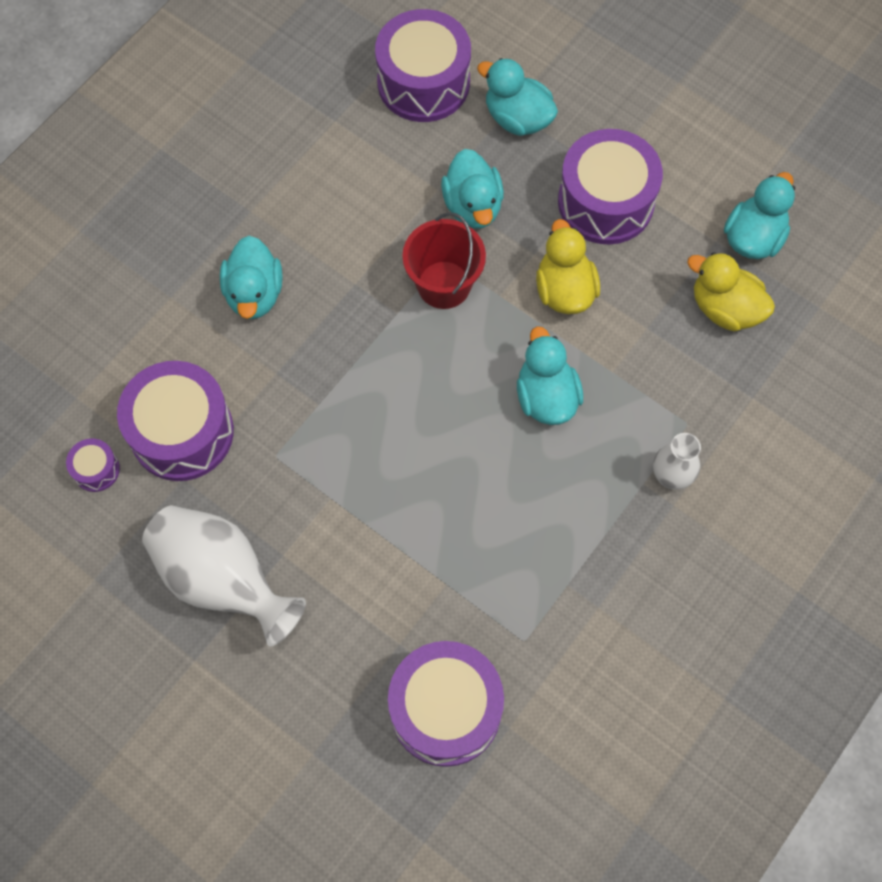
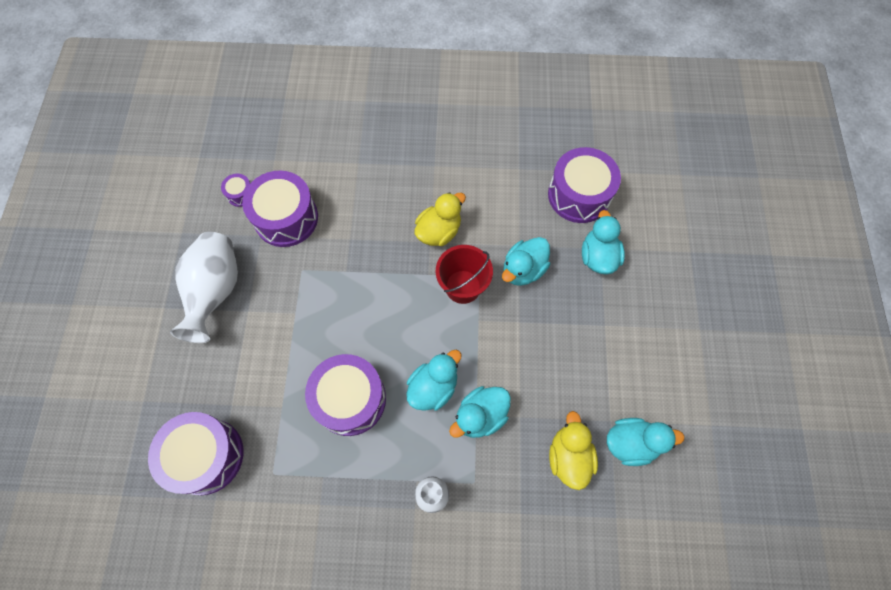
camera: 55 degrees right, 0 degrees up
turquoise duck [220,236,282,319] -> turquoise duck moved to [449,386,511,438]
yellow duck [536,219,600,314] -> yellow duck moved to [415,192,466,246]
purple drum [558,129,663,244] -> purple drum moved to [305,354,386,436]

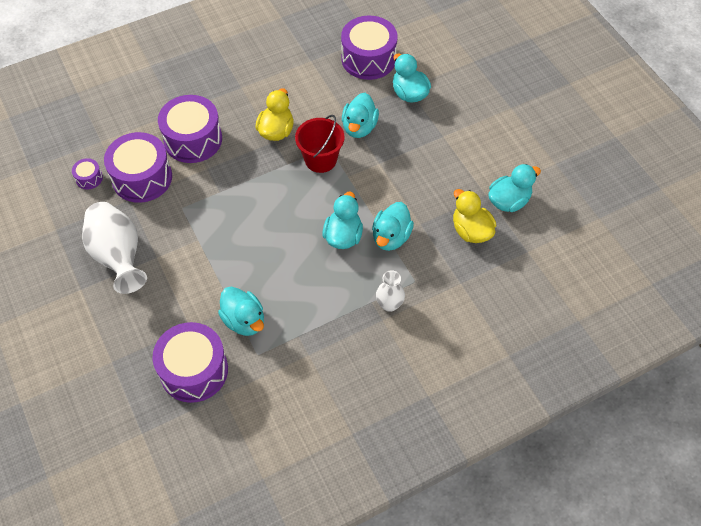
camera: 30 degrees left, 10 degrees down
purple drum [305,354,386,436] -> purple drum moved to [158,95,222,163]
none -> turquoise duck [218,287,264,336]

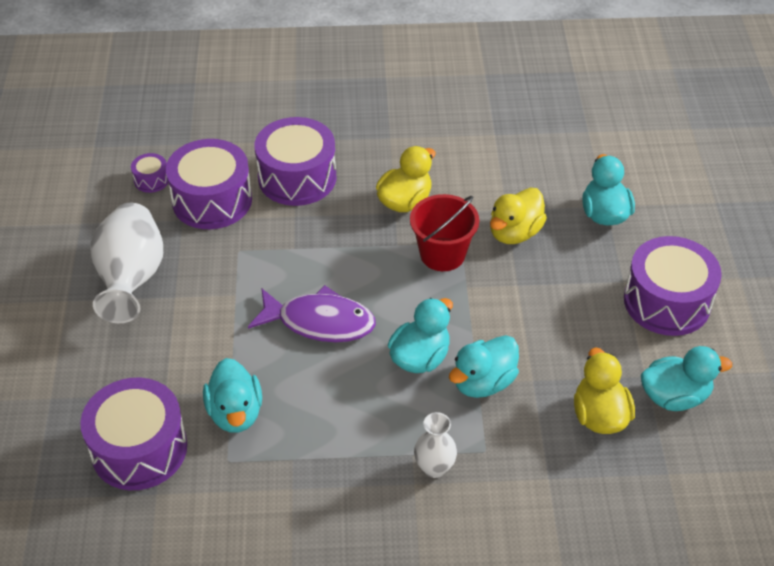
camera: 25 degrees right, 10 degrees down
purple drum [341,16,398,80] -> purple drum moved to [624,236,722,336]
turquoise duck [342,93,379,138] -> yellow duck [490,188,547,244]
none -> purple fish [248,285,376,342]

